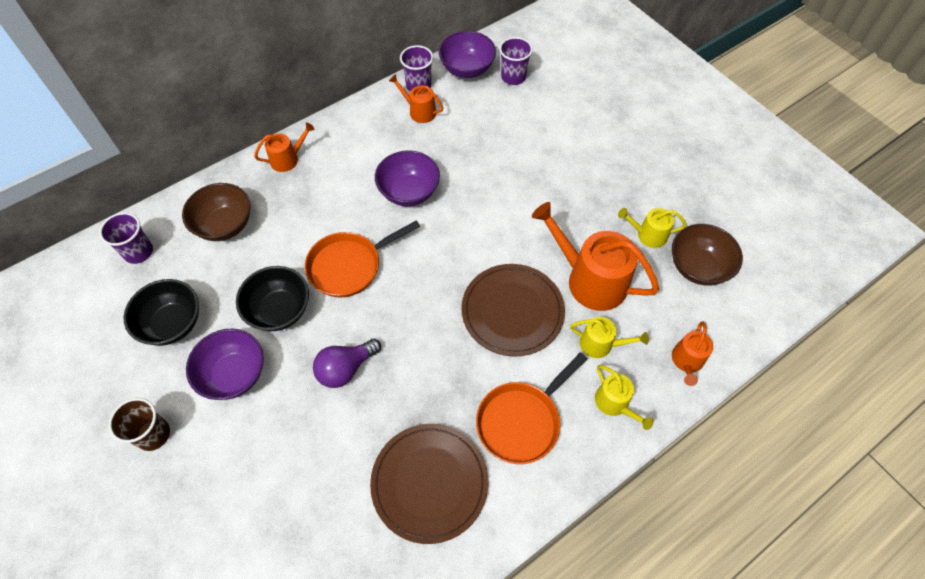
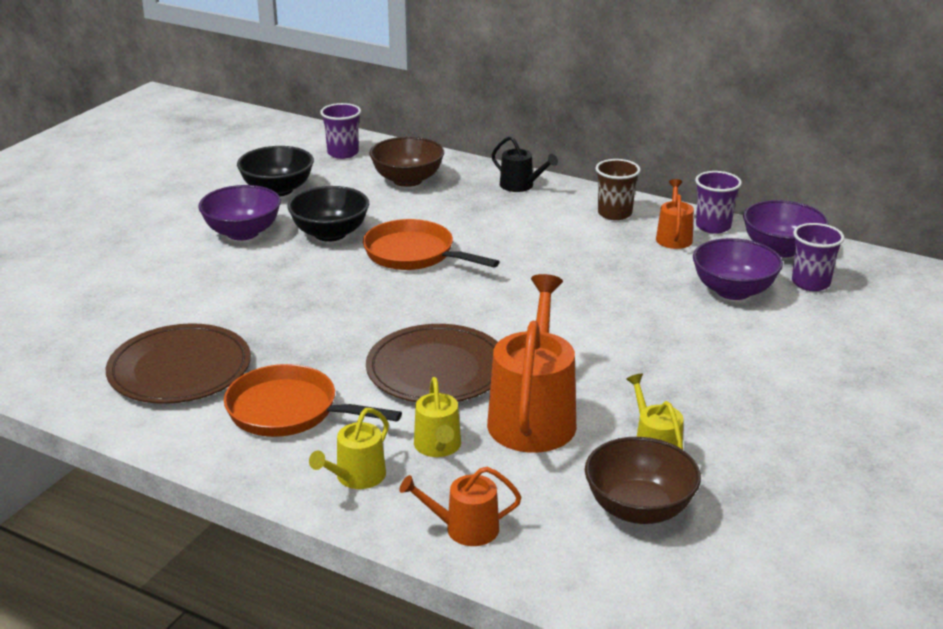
camera: 65 degrees right, 30 degrees down
brown cup [108,398,170,451] -> brown cup moved to [595,159,641,220]
orange watering can [254,122,315,172] -> black watering can [492,136,558,192]
purple light bulb [313,339,381,388] -> none
purple bowl [375,150,440,206] -> purple bowl moved to [693,238,783,300]

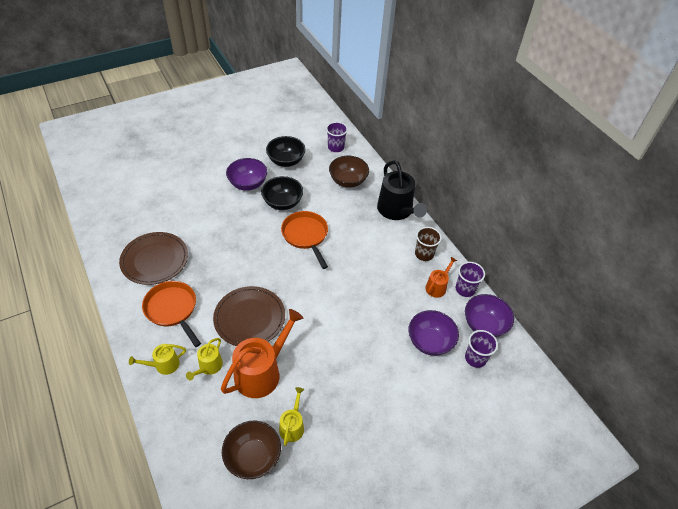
camera: 30 degrees right, 20 degrees up
orange watering can [399,467,522,546] -> none
black watering can [492,136,558,192] -> black watering can [377,160,427,220], size x1.92

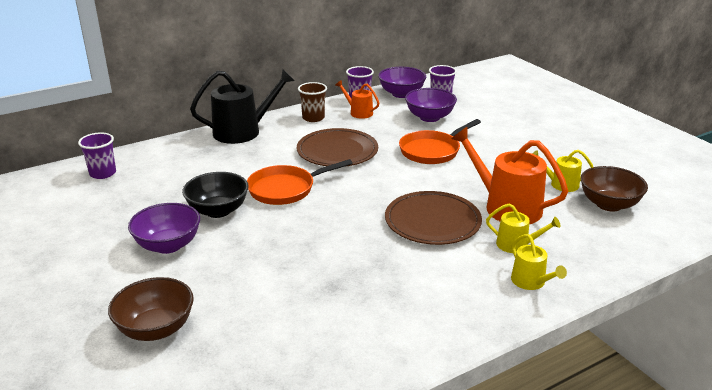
camera: 90 degrees left, 20 degrees down
brown plate [119,232,188,285] -> brown plate moved to [297,128,378,167]
orange pan [142,281,201,347] -> orange pan moved to [399,119,481,164]
black bowl [266,136,305,167] -> none
brown bowl [329,156,369,188] -> brown bowl moved to [108,277,194,341]

